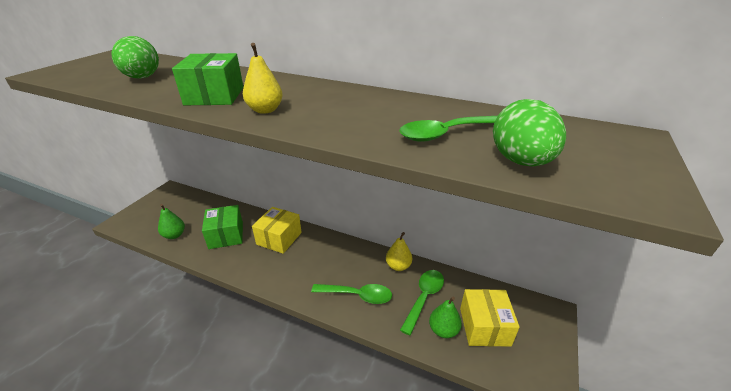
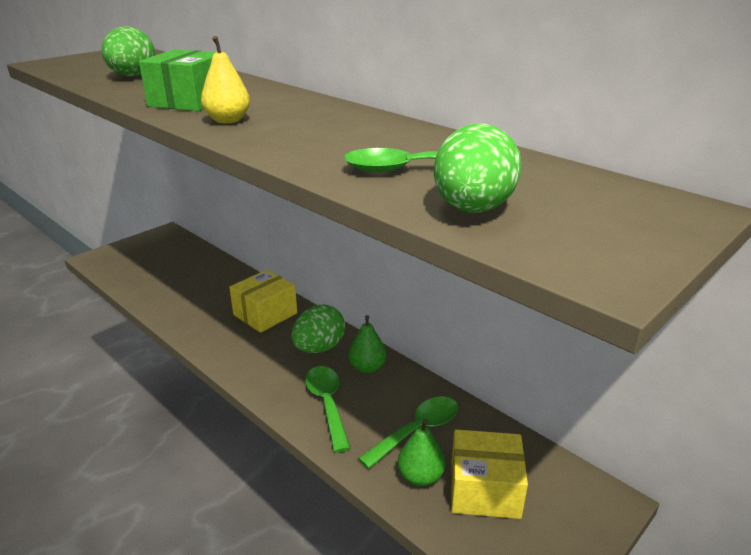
camera: 20 degrees right, 5 degrees down
green pear [158,204,185,239] -> green pear moved to [348,315,386,373]
green box [202,205,243,249] -> none
green spoon [311,284,392,304] -> green spoon turned 135 degrees counterclockwise [305,366,351,453]
yellow pear [386,232,412,271] -> none
yellow box [460,289,520,347] -> yellow box turned 75 degrees clockwise [451,429,528,519]
none -> green egg [292,305,345,353]

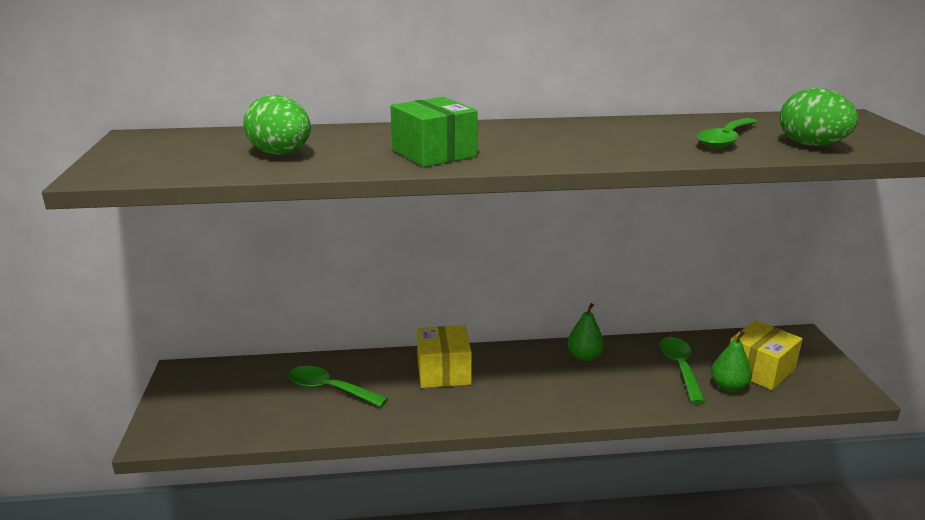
camera: 50 degrees left, 5 degrees down
yellow pear [201,36,250,124] -> none
green egg [292,305,345,353] -> none
green spoon [305,366,351,453] -> green spoon moved to [289,366,388,407]

